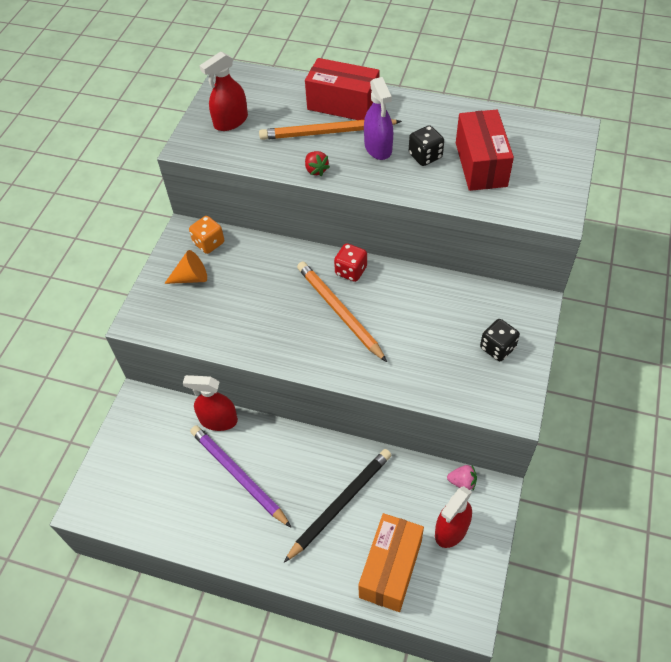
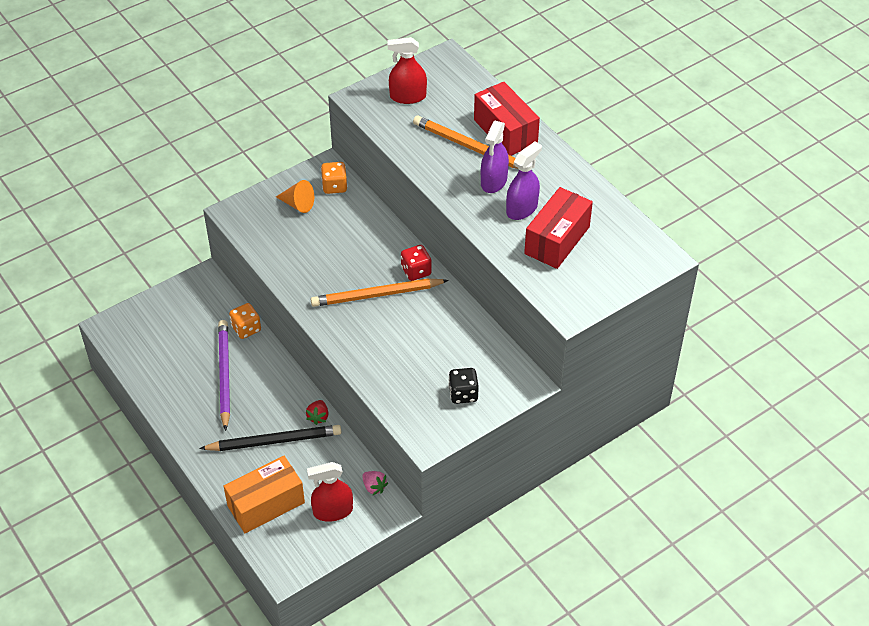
camera: 35 degrees right, 5 degrees down
red spray bottle [183,375,238,431] -> orange dice [229,303,261,339]
orange pencil [297,261,387,362] -> orange pencil turned 105 degrees counterclockwise [311,278,449,307]
red strawberry [305,151,330,176] -> red strawberry moved to [306,400,329,425]
black dice [409,125,444,166] -> purple spray bottle [506,141,542,220]

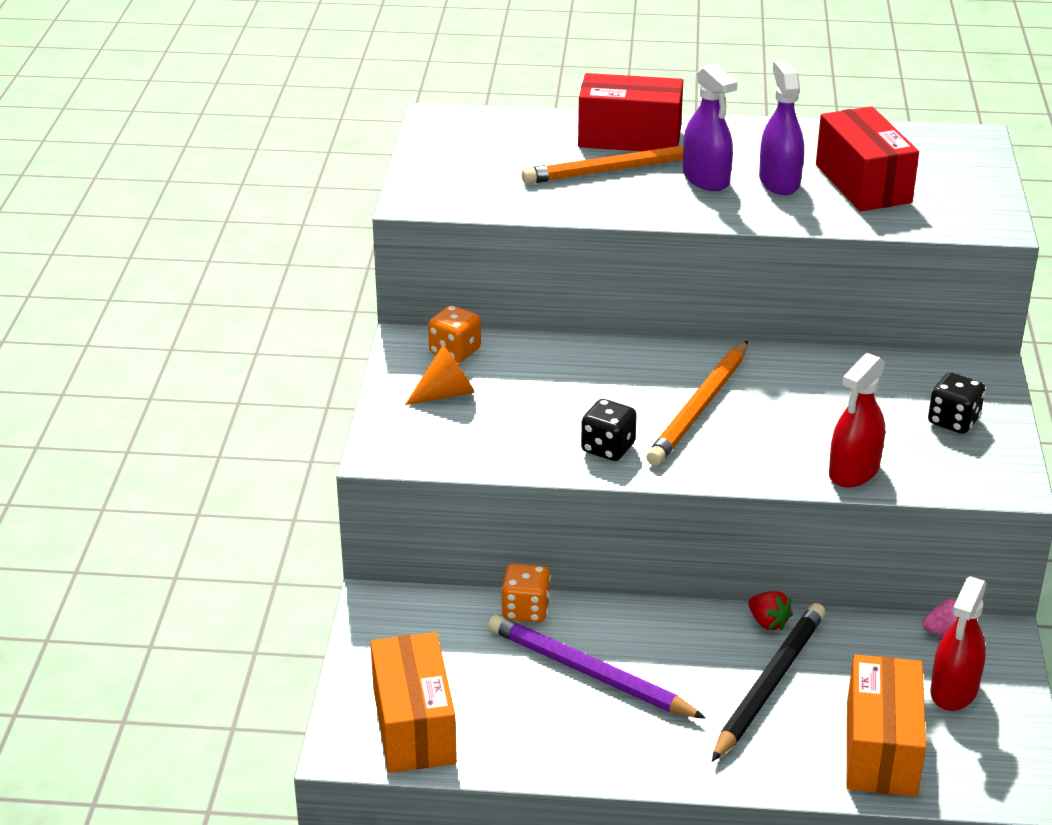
camera: 50 degrees left, 15 degrees down
red spray bottle [387,37,427,104] -> red spray bottle moved to [829,353,885,488]
red dice [401,245,432,281] -> none
none -> orange box [370,632,457,773]
none -> black dice [581,399,637,461]

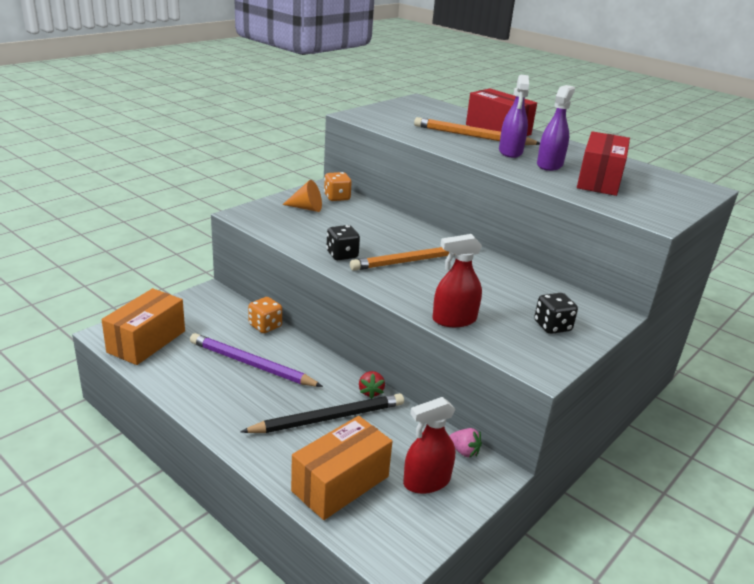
camera: 35 degrees right, 5 degrees down
purple pencil [488,615,706,719] -> purple pencil turned 45 degrees counterclockwise [190,333,323,387]

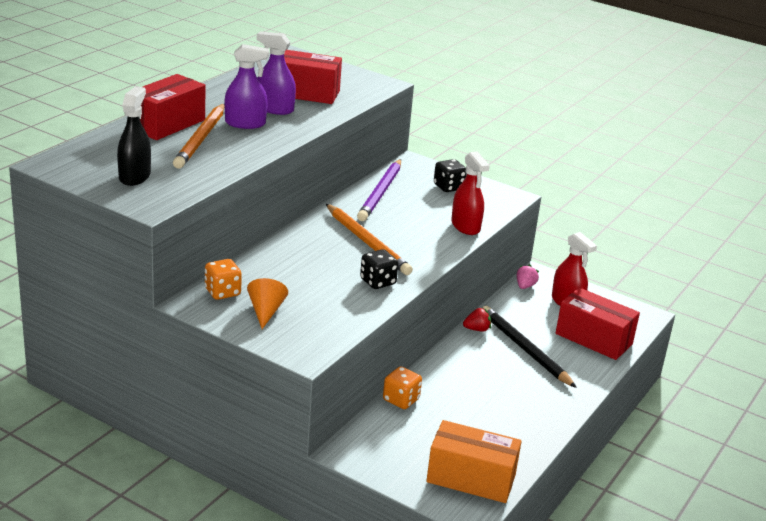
camera: 100 degrees left, 0 degrees up
purple pencil [190,333,323,387] -> purple pencil moved to [357,159,401,221]
orange box [291,416,393,520] -> red box [556,287,640,360]
none -> black spray bottle [117,86,151,186]

